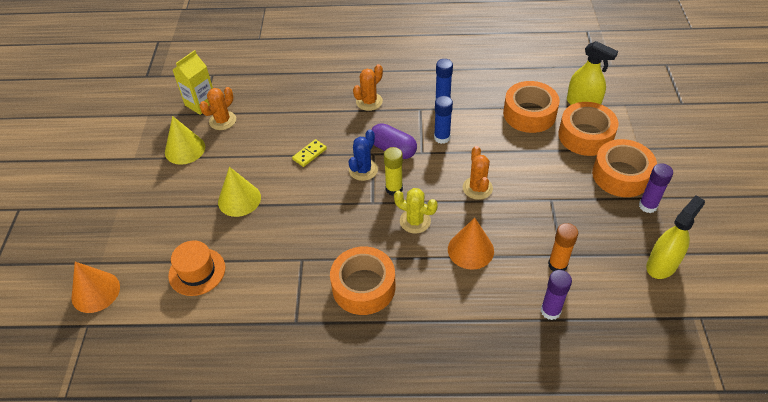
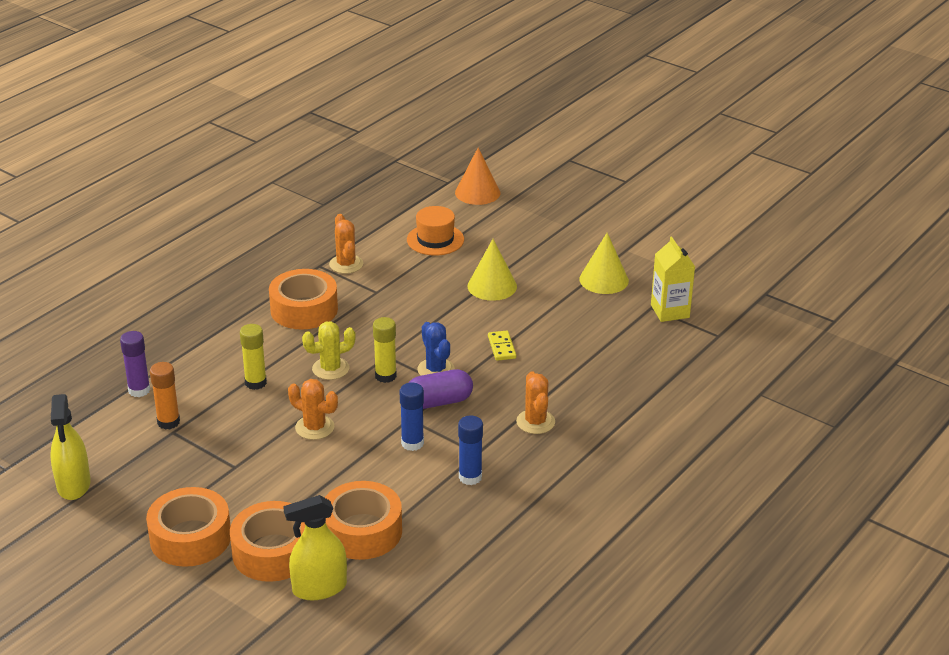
camera: 125 degrees right, 15 degrees down
orange cactus [199,87,236,130] -> orange cactus moved to [329,214,363,274]
orange cone [448,218,494,270] -> yellow glue stick [240,324,267,390]
purple glue stick [639,163,673,213] -> none

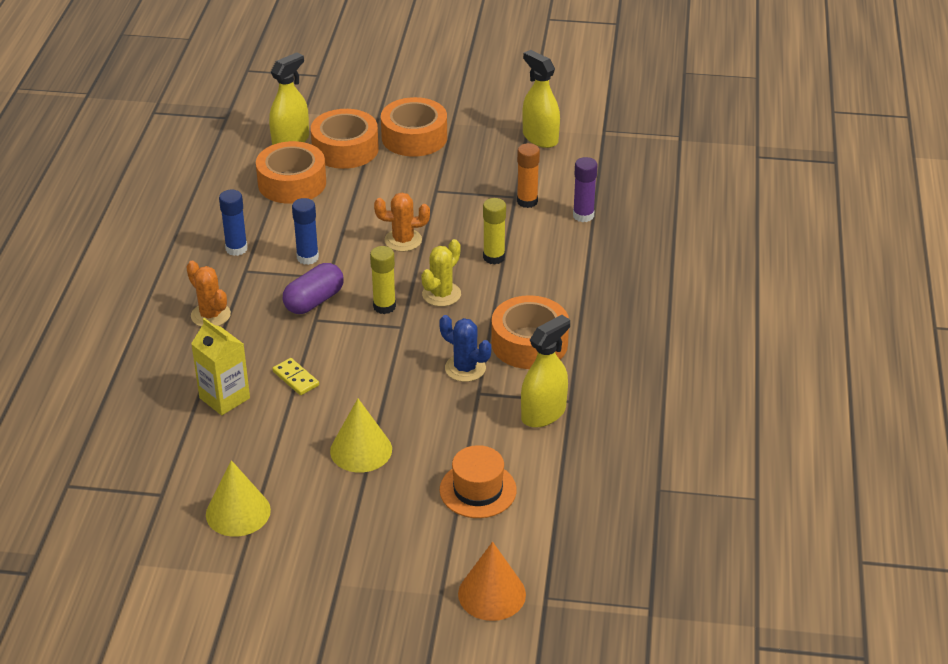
camera: 150 degrees right, 5 degrees up
orange cactus [329,214,363,274] -> yellow spray bottle [521,315,570,428]
blue cactus [417,322,455,376] -> blue cactus moved to [440,315,491,382]
yellow carton [651,236,695,322] -> yellow carton moved to [191,318,250,415]

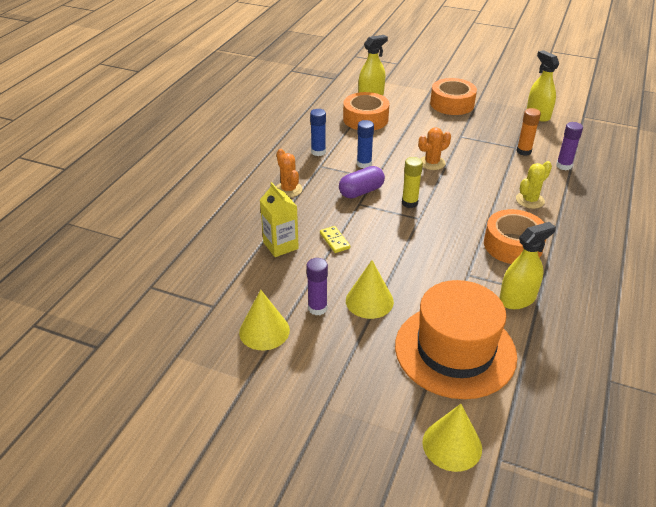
camera: 15 degrees right, 0 degrees up
orange tape [311,109,379,169] -> none
orange cactus [374,193,430,252] -> orange cactus turned 45 degrees counterclockwise [419,127,451,170]
yellow cactus [421,239,461,307] -> yellow cactus moved to [516,161,552,209]
blue cactus [440,315,491,382] -> none
orange hat [440,445,517,518] -> orange hat [395,280,517,399], size x1.92
orange cone [458,542,526,621] -> yellow cone [422,404,482,472]
yellow glue stick [483,198,506,265] -> none
none -> purple glue stick [306,258,328,315]

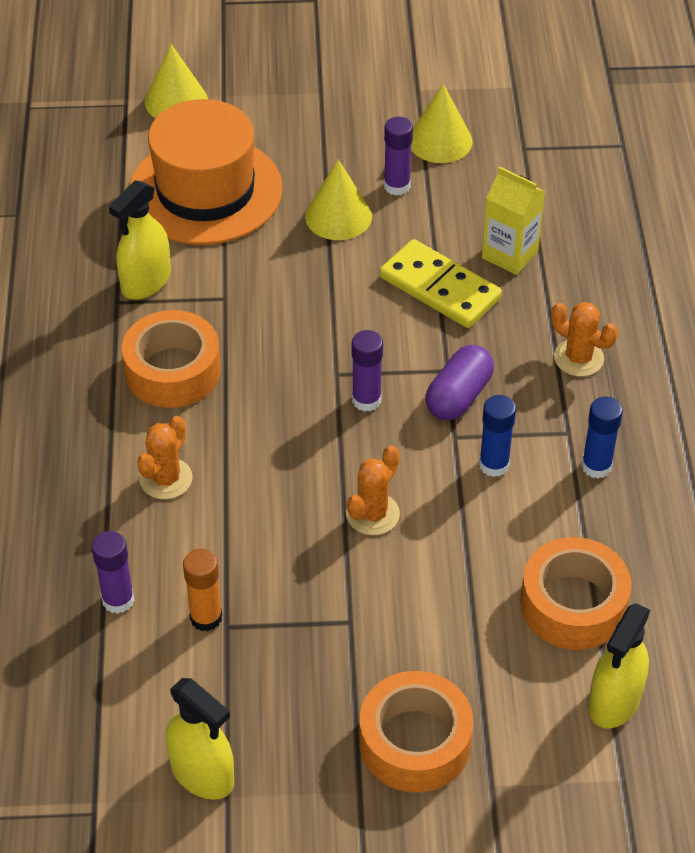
camera: 155 degrees right, 10 degrees up
yellow domino [320,226,350,253] -> yellow domino [380,239,502,328], size x2.01
yellow glue stick [402,157,423,208] -> purple glue stick [352,330,383,412]
yellow cactus [516,161,552,209] -> orange cactus [137,416,193,499]

